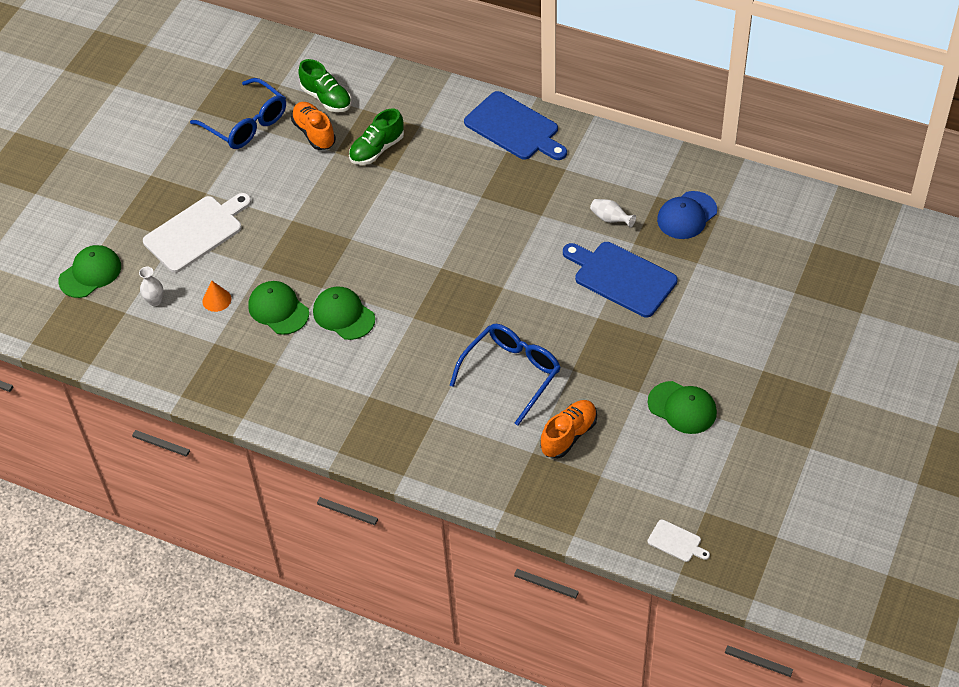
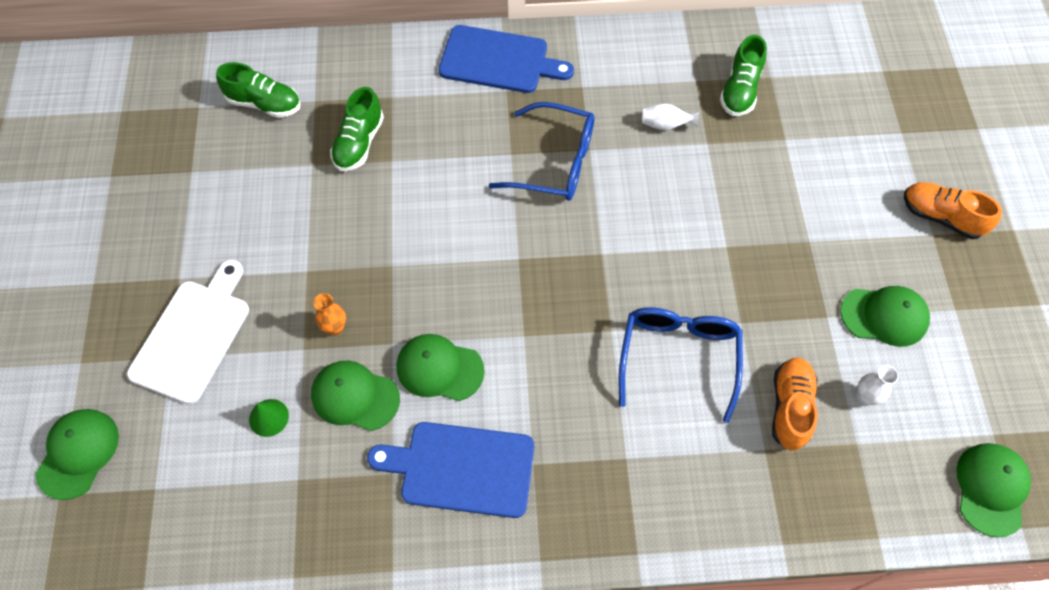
camera: 30 degrees left, 10 degrees up
white vase [139,267,163,306] -> white vase moved to [857,365,899,405]
blue glasses [190,78,286,149] -> blue glasses moved to [489,102,595,201]
orange cone [202,281,232,312] -> green cone [249,399,289,437]
orange shoe [291,102,336,150] -> orange shoe moved to [904,182,1002,239]
blue cutting board [563,242,678,317] -> blue cutting board moved to [367,422,534,518]
white cutting board [647,519,710,562] -> green cap [956,443,1031,538]
blue cap [657,191,717,239] -> green shoe [720,35,767,116]
none -> orange vase [313,293,346,336]

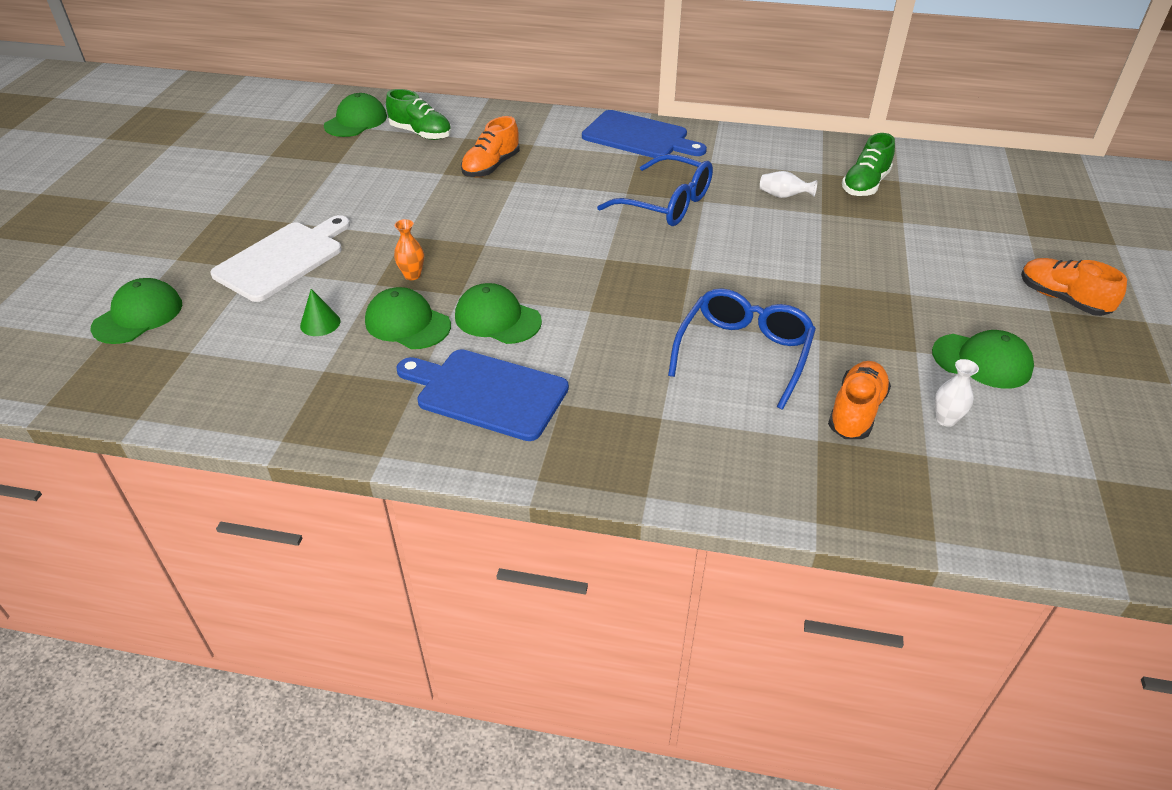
camera: 15 degrees right, 20 degrees down
green shoe [330,87,384,171] -> orange shoe [461,116,520,177]
green cap [956,443,1031,538] -> green cap moved to [324,93,387,137]

